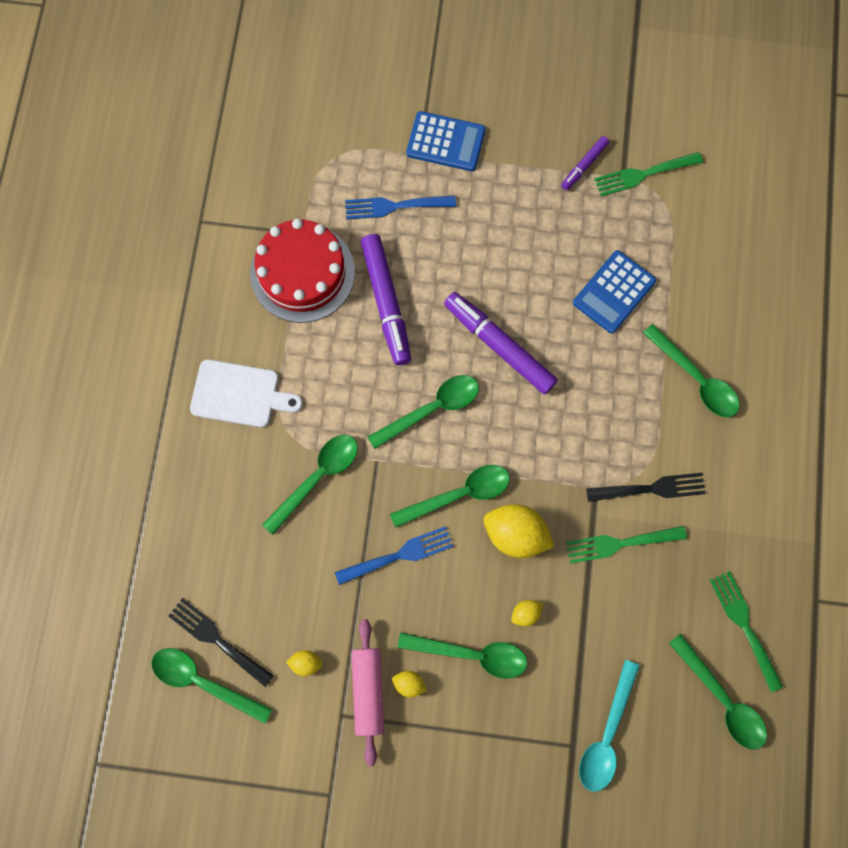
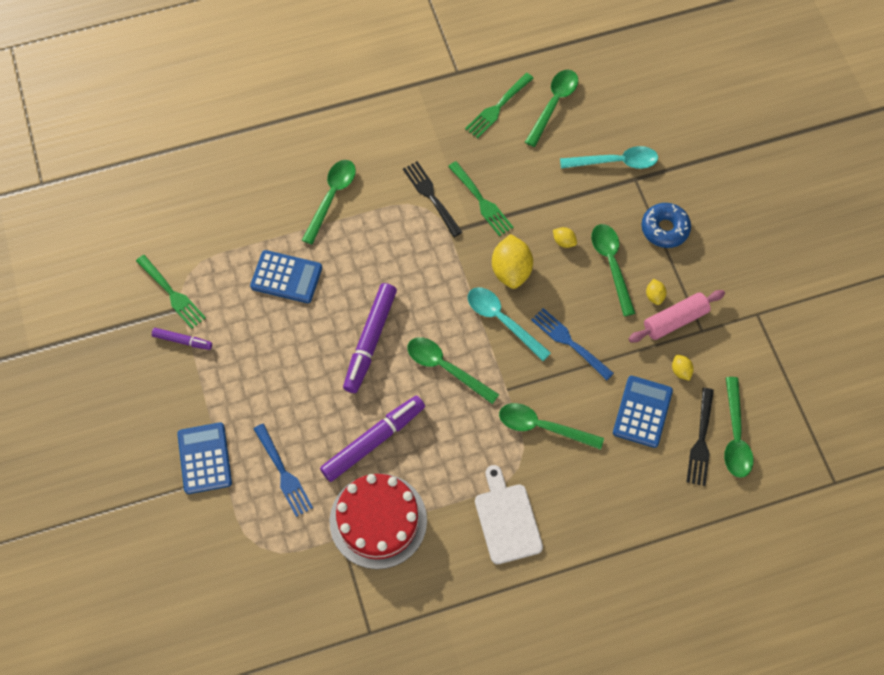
camera: 115 degrees left, 10 degrees down
green spoon [390,465,510,528] -> turquoise spoon [468,287,551,361]
none -> blue calculator [613,376,673,448]
none -> blue donut [641,203,691,248]

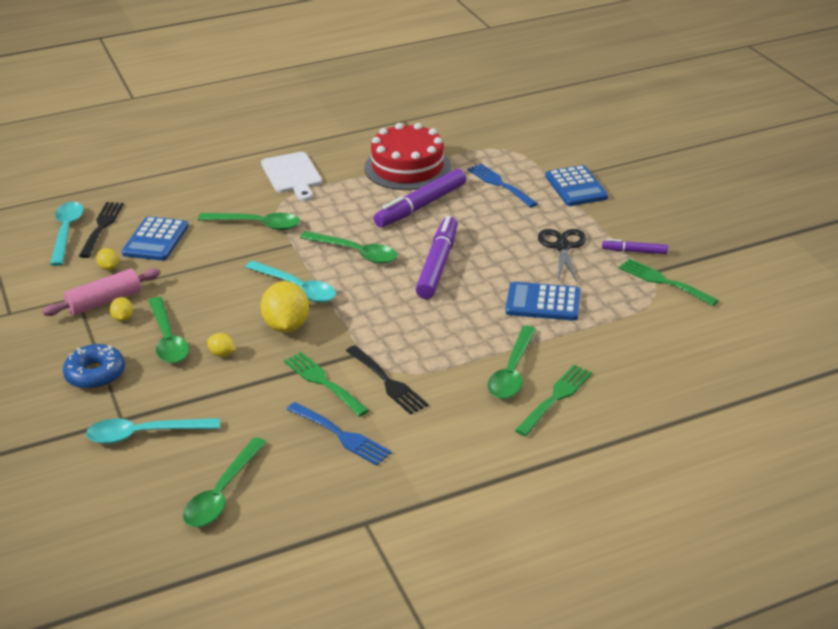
camera: 175 degrees right, 30 degrees down
green fork [465,73,534,138] -> green fork moved to [515,365,593,436]
blue fork [531,308,614,381] -> blue fork moved to [287,402,392,466]
green spoon [724,377,754,478] -> turquoise spoon [50,202,84,266]
none -> black scissors [538,229,586,282]

